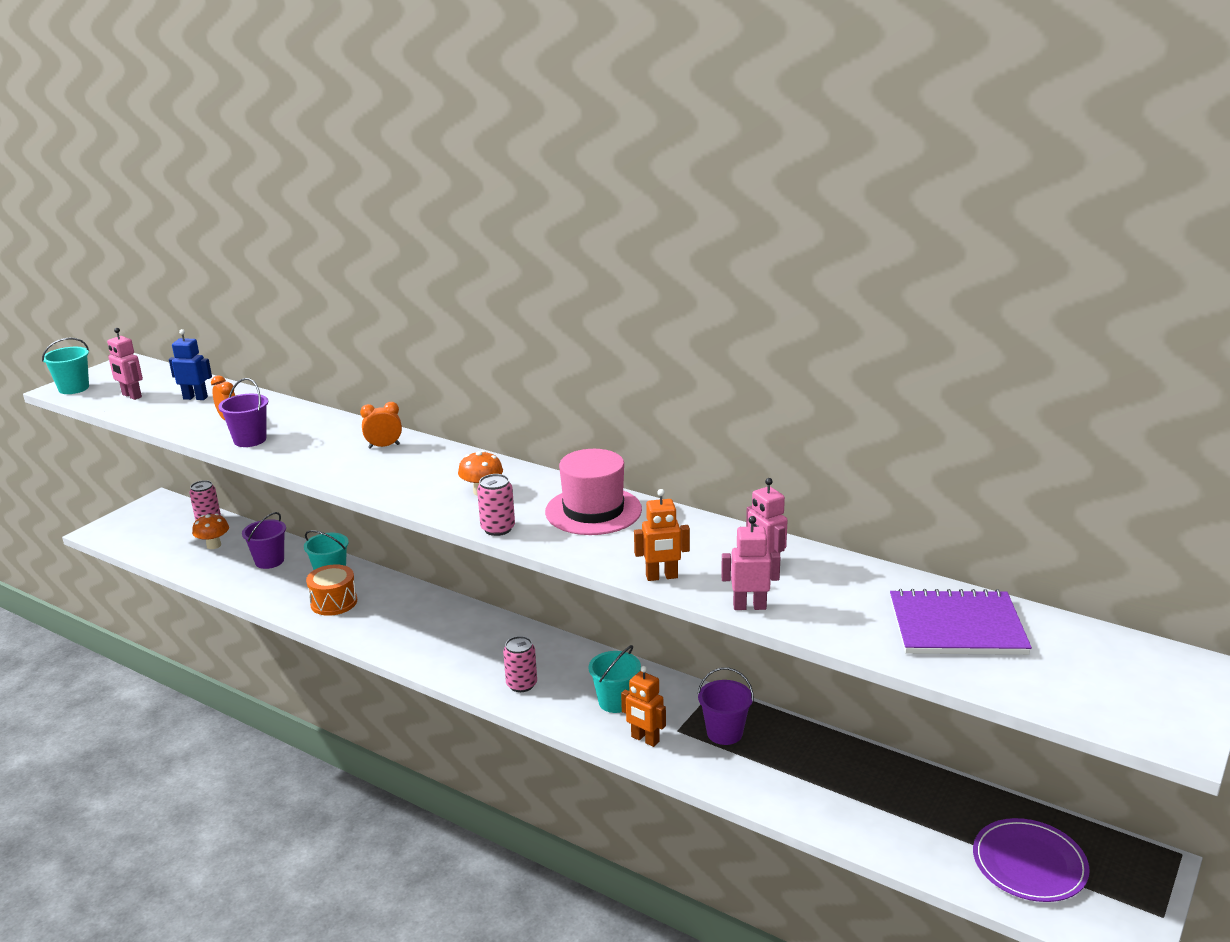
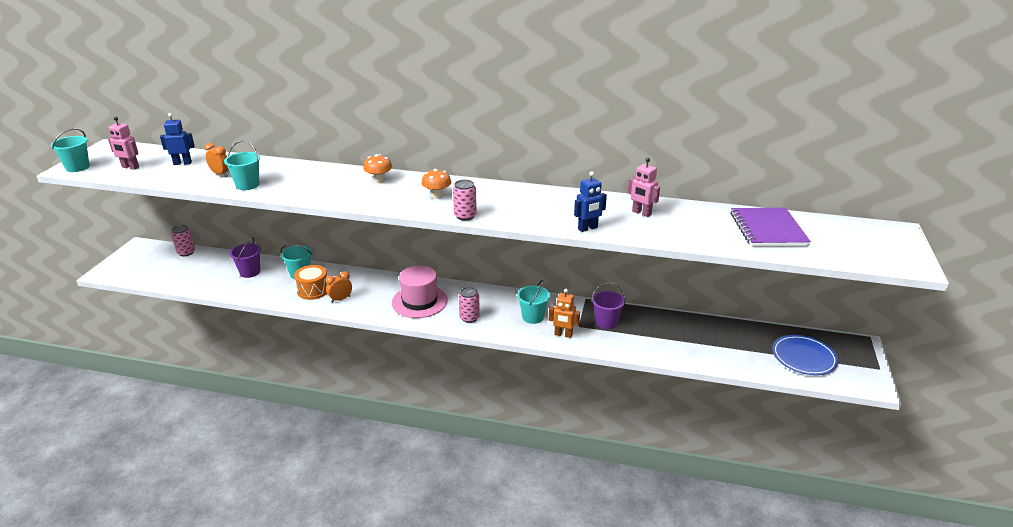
camera: 20 degrees left, 5 degrees up
orange mushroom [192,513,229,549] -> orange mushroom moved to [363,154,392,183]
purple bucket [218,378,268,447] -> turquoise bucket [224,141,260,190]
orange clock [360,402,402,449] -> orange clock moved to [326,271,352,303]
pink hat [545,449,642,535] -> pink hat moved to [392,266,448,318]
orange robot [634,489,690,581] -> blue robot [574,171,607,232]
pink robot [721,516,781,610] -> none
purple notebook [890,589,1032,655] -> purple notebook turned 75 degrees counterclockwise [730,208,811,247]
purple plate [973,818,1090,902] -> blue plate [772,335,838,375]

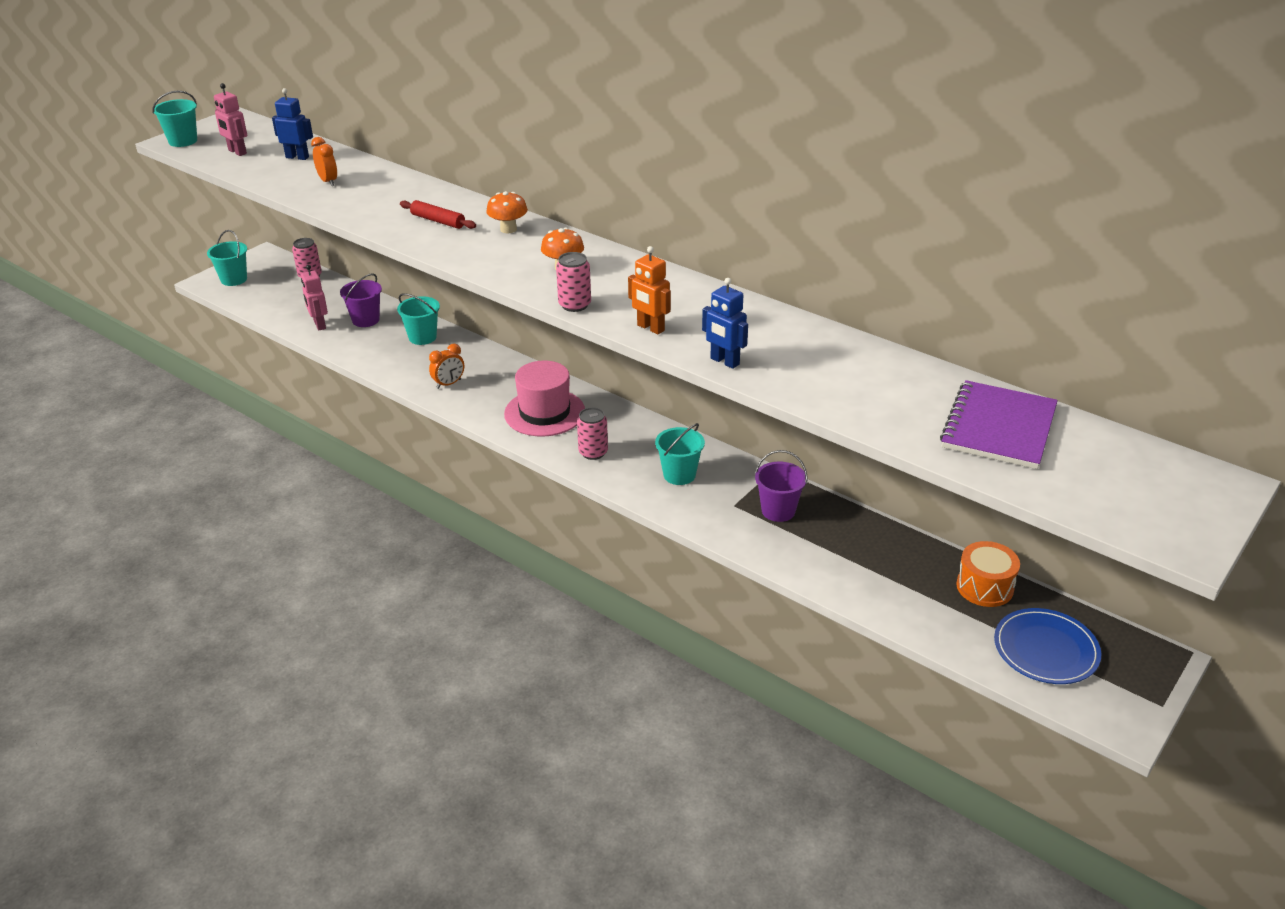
camera: 25 degrees right, 5 degrees up
turquoise bucket [224,141,260,190] -> turquoise bucket moved to [207,230,247,286]
orange drum [294,265,327,300] -> orange drum moved to [957,541,1020,607]
orange clock [326,271,352,303] -> orange clock turned 150 degrees clockwise [429,344,464,389]
orange robot [549,289,580,338] -> orange robot moved to [628,246,671,334]
blue robot [574,171,607,232] -> blue robot turned 45 degrees clockwise [702,278,748,369]
pink robot [628,158,660,217] -> pink robot moved to [301,265,328,331]
none -> red rolling pin [400,200,476,229]

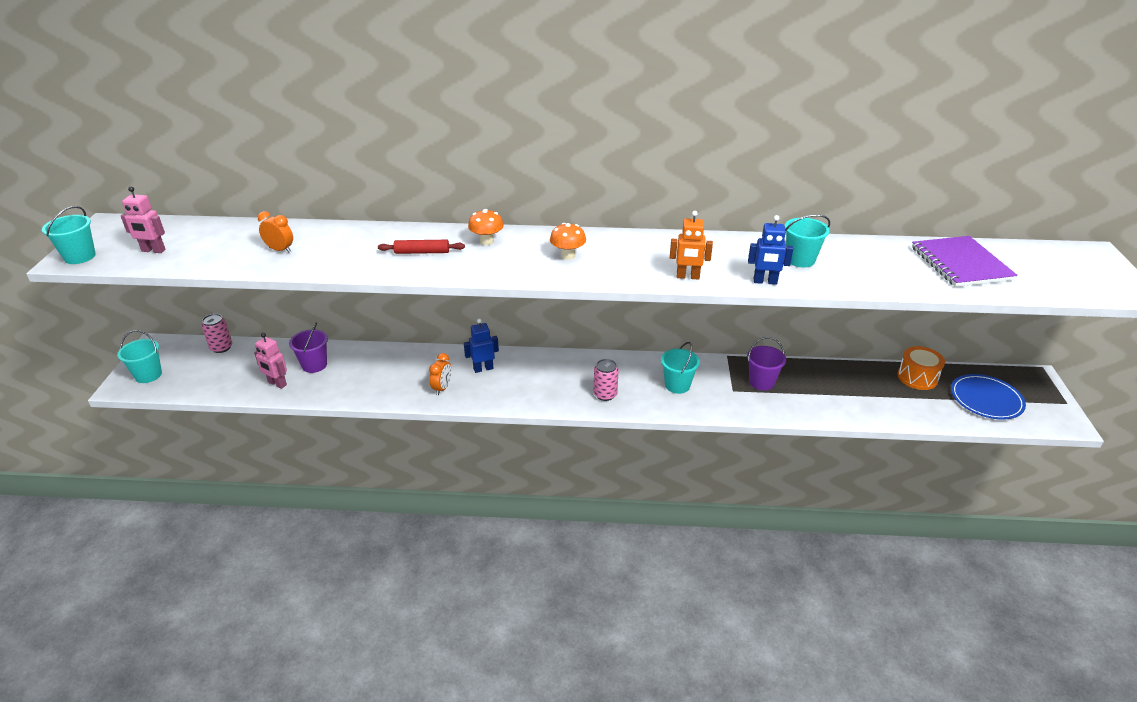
camera: 35 degrees left, 0 degrees up
blue robot [272,88,313,160] -> blue robot moved to [464,319,499,373]
turquoise bucket [397,293,440,345] -> turquoise bucket moved to [785,214,830,268]
pink hat [504,361,585,437] -> none
pink can [556,252,591,312] -> none

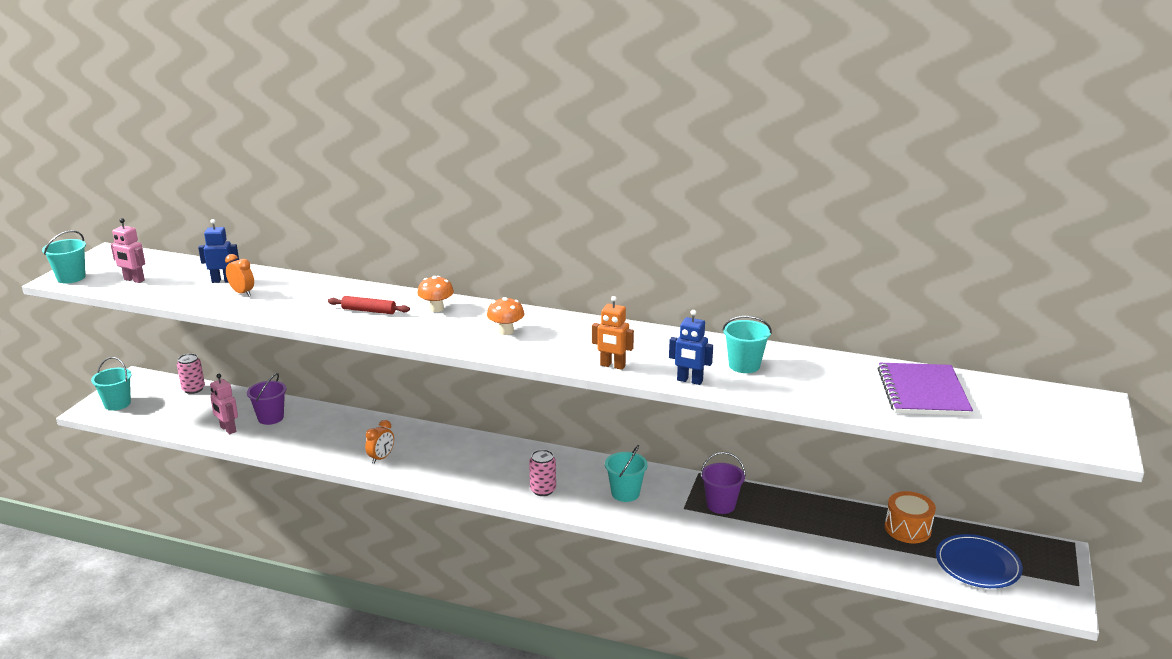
camera: 15 degrees right, 10 degrees down
blue robot [464,319,499,373] -> blue robot moved to [198,219,239,283]

